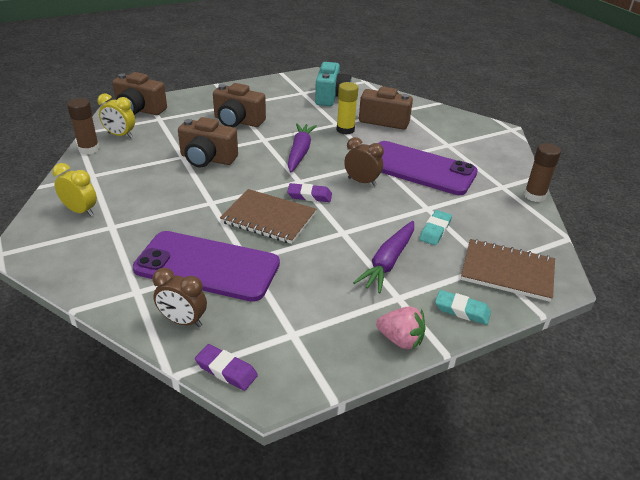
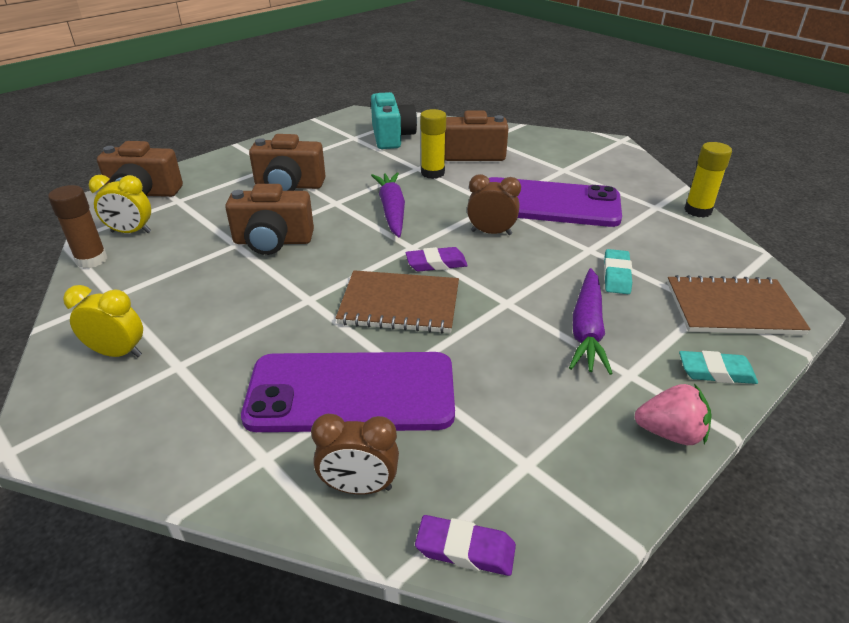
camera: 15 degrees left, 0 degrees up
brown glue stick [524,143,561,202] -> yellow glue stick [684,142,732,218]

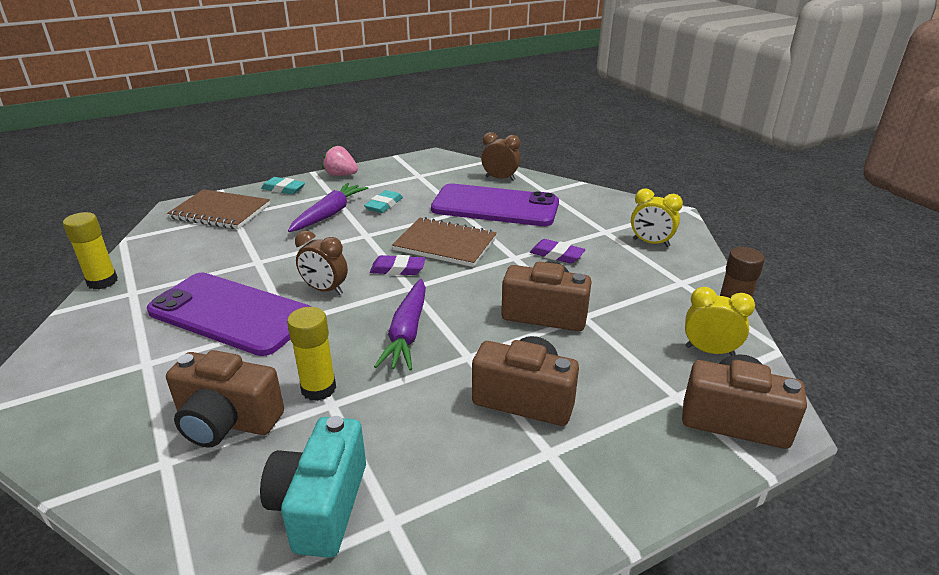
camera: 165 degrees left, 5 degrees down
purple eraser [415,515,516,576] -> purple eraser moved to [530,239,585,264]
turquoise eraser [604,249,632,294] -> turquoise eraser moved to [364,190,403,213]

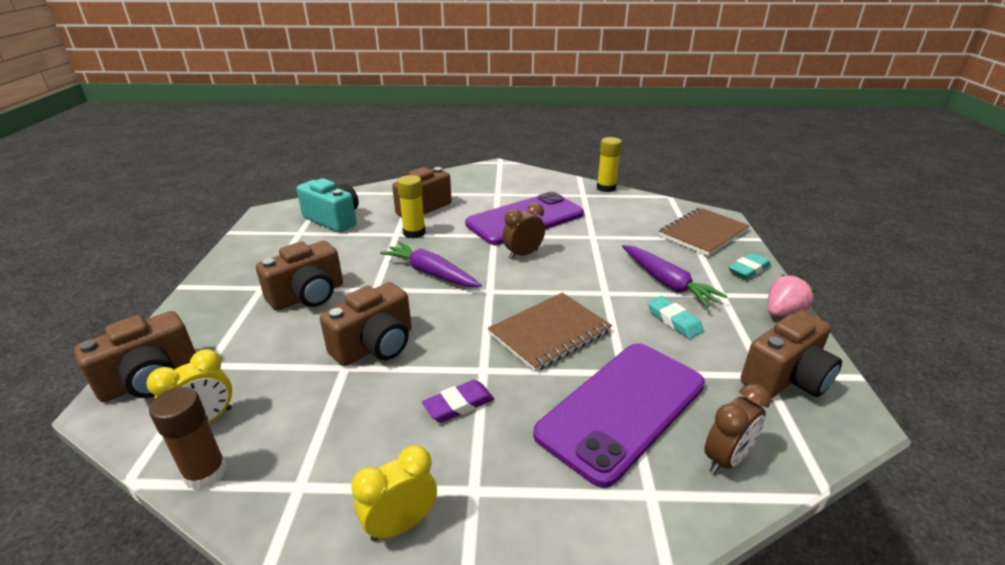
camera: 120 degrees right, 0 degrees up
purple eraser [370,255,426,275] -> none
none -> brown camera [741,310,842,399]

